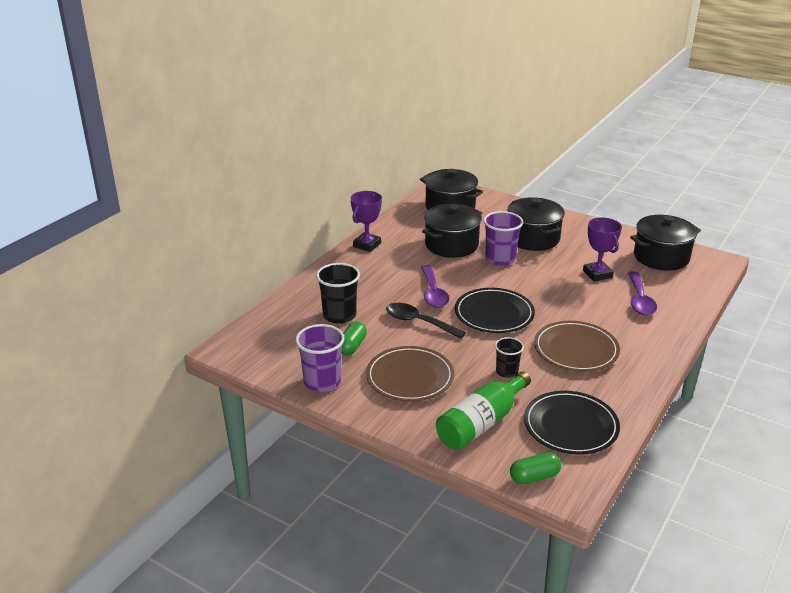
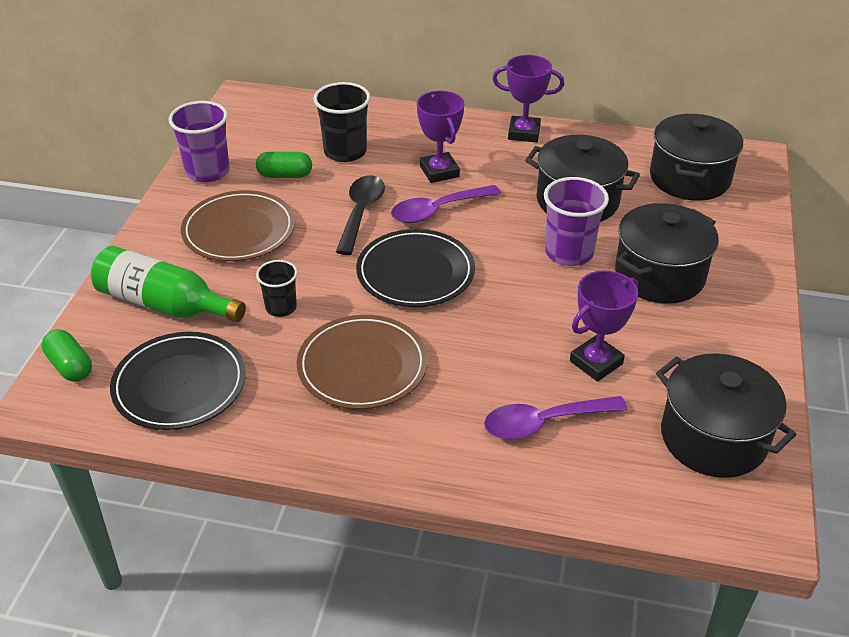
camera: 70 degrees right, 10 degrees up
none -> purple trophy [417,91,464,183]

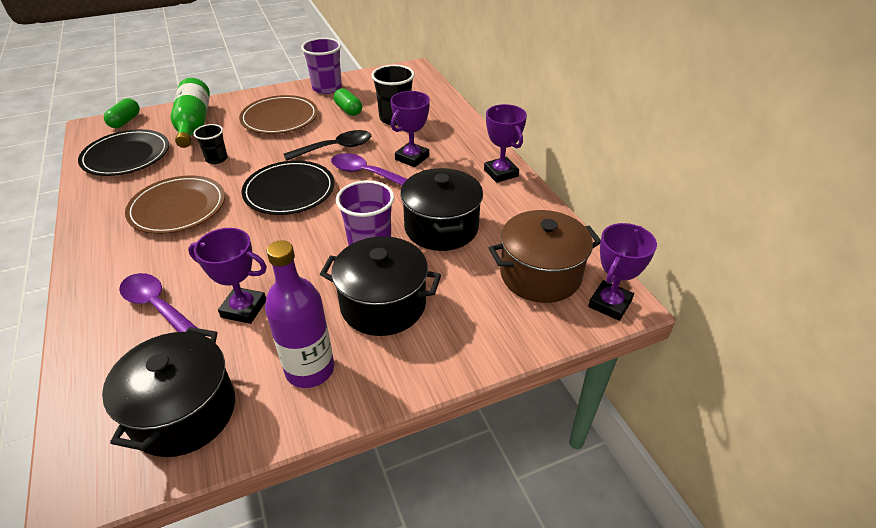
camera: 55 degrees right, 0 degrees up
black pot [650,114,743,201] -> brown pot [489,210,601,303]
none -> purple bottle [265,240,334,388]
none -> purple trophy [588,223,657,321]

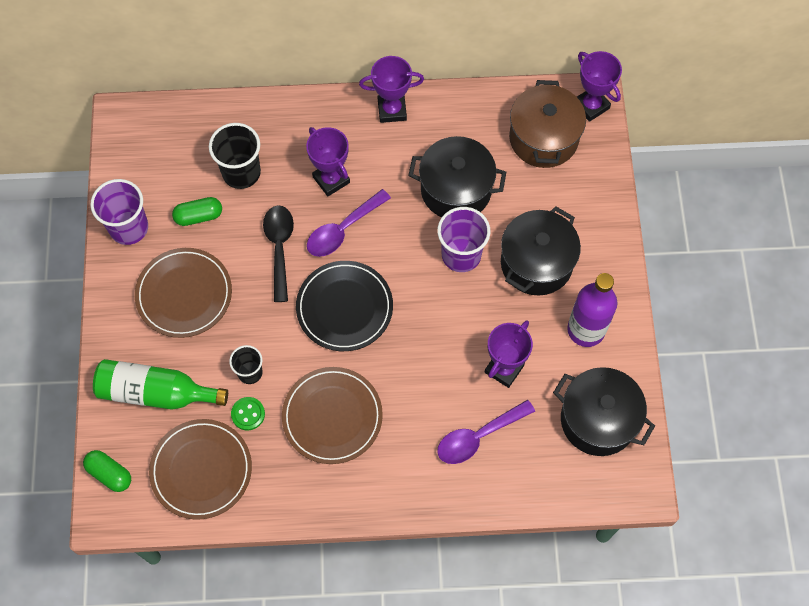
camera: 70 degrees left, 25 degrees up
black plate [78,129,169,176] -> brown plate [149,419,252,520]
none -> green button [231,397,265,430]

